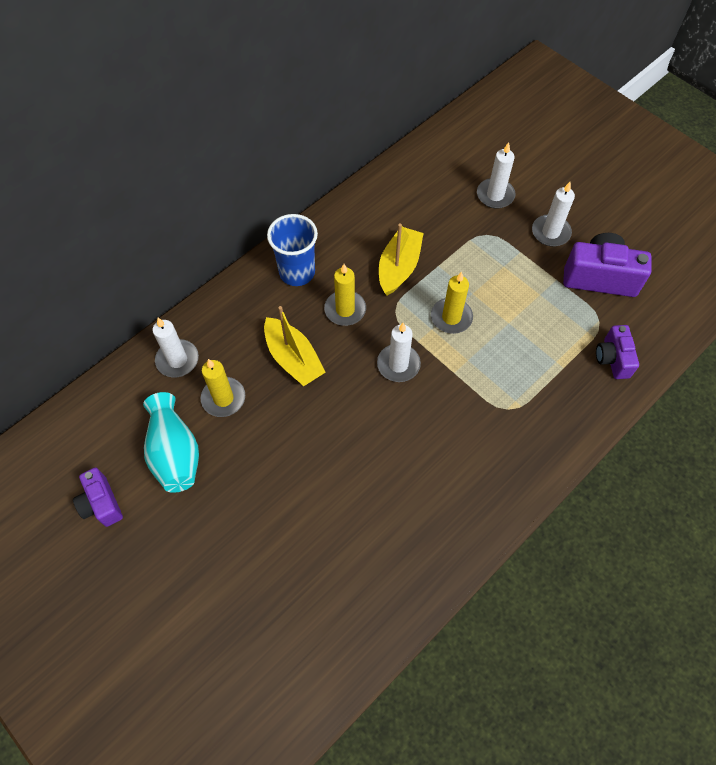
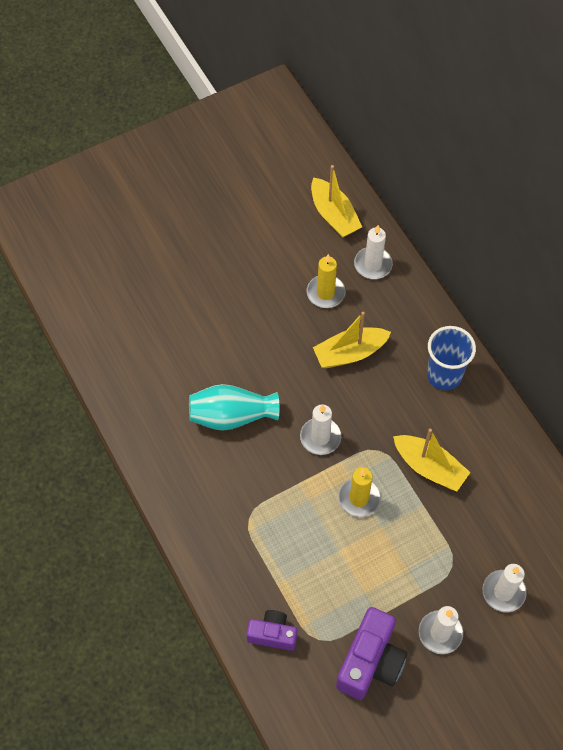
camera: 105 degrees right, 0 degrees up
purple camera [73,467,123,527] -> none
turquoise vase [143,392,199,493] -> turquoise vase moved to [189,384,280,431]
yellow candle [324,264,366,326] -> none
none -> yellow boat [311,165,362,238]

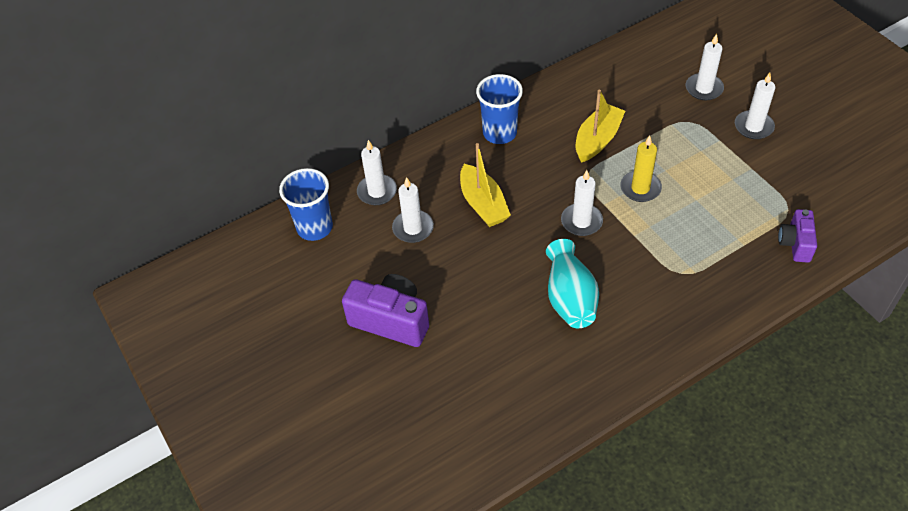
camera: 90 degrees left, 10 degrees down
yellow candle [306,254,346,308] -> white candle [392,177,434,243]
yellow boat [311,165,362,238] -> blue cup [279,168,333,241]
purple camera [336,607,407,700] -> purple camera moved to [342,274,429,347]

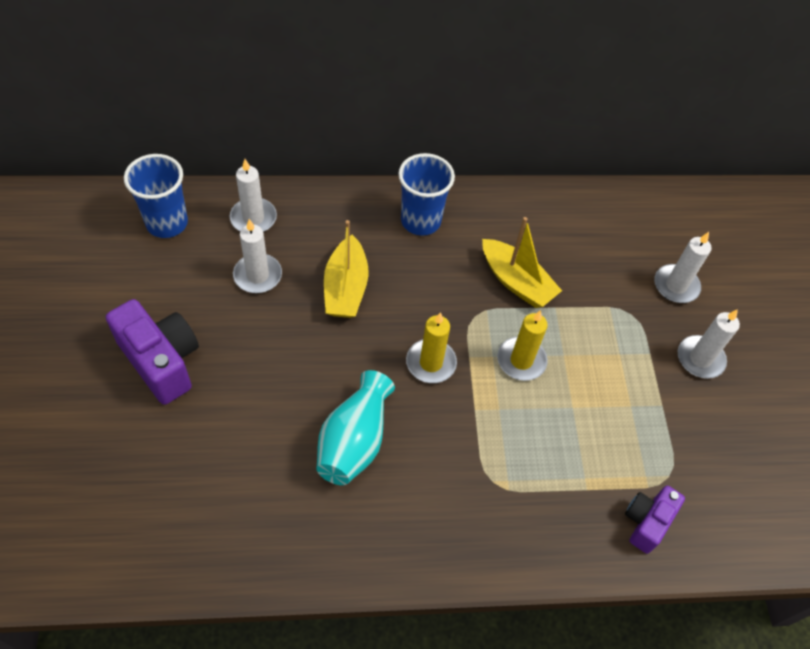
camera: 20 degrees right, 5 degrees up
white candle [561,170,603,236] -> yellow candle [406,312,457,383]
yellow boat [576,90,625,163] -> yellow boat turned 75 degrees clockwise [482,217,562,308]

